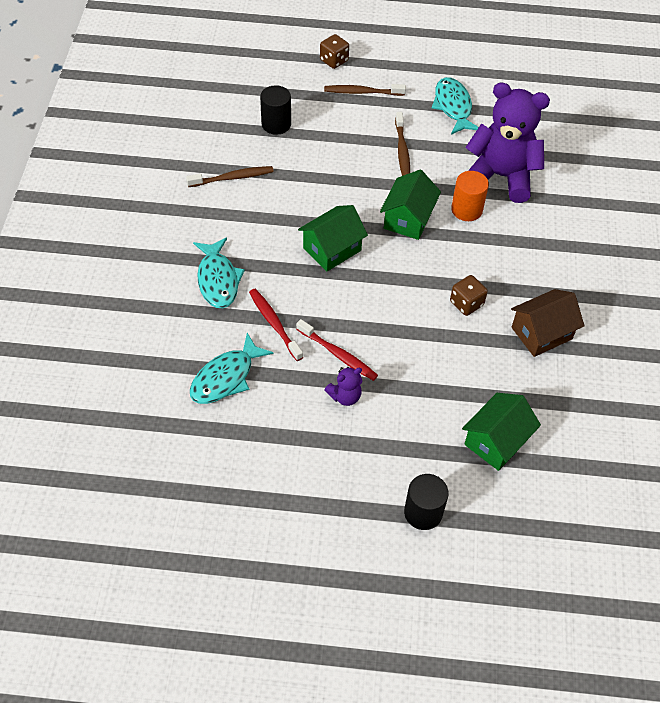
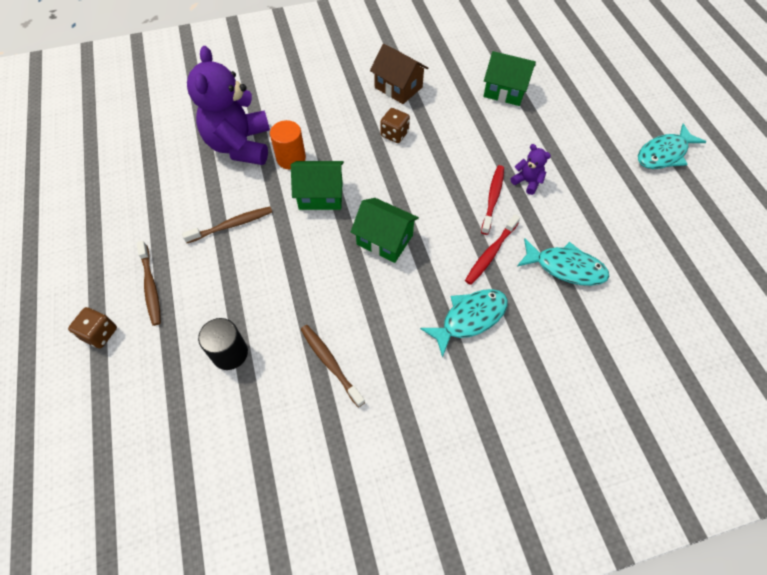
camera: 110 degrees left, 5 degrees up
black cylinder [404,474,449,530] -> none
turquoise fish [432,77,479,135] -> turquoise fish moved to [638,123,706,169]

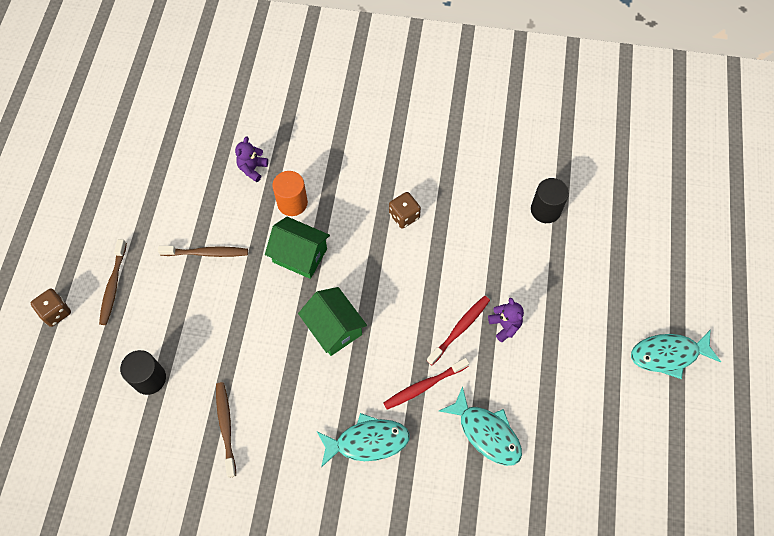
camera: 25 degrees right, 5 degrees up
purple teddy bear [187,46,270,165] -> purple teddy bear [235,137,268,182], size x0.42
brown house [370,44,428,104] -> none
green house [483,51,536,106] -> black cylinder [531,178,569,223]

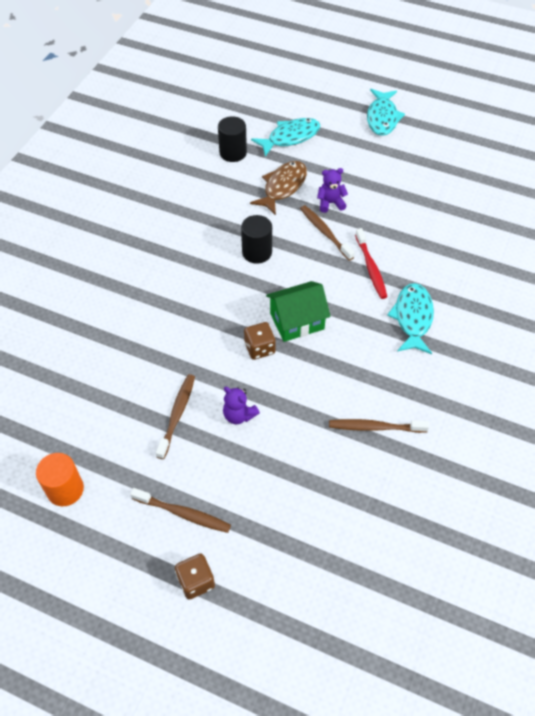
camera: 75 degrees left, 10 degrees down
black cylinder [120,350,166,395] -> black cylinder moved to [241,215,272,264]
purple teddy bear [235,137,268,182] -> purple teddy bear moved to [223,387,260,424]
green house [265,217,330,279] -> none
orange cylinder [272,171,308,216] -> orange cylinder moved to [36,453,84,506]
brown dice [389,192,421,229] -> brown dice moved to [244,322,276,360]
red toothbrush [427,296,490,365] -> brown toothbrush [300,205,355,261]
turquoise fish [439,386,522,466] -> turquoise fish moved to [251,118,320,157]
none -> brown fish [250,161,307,215]

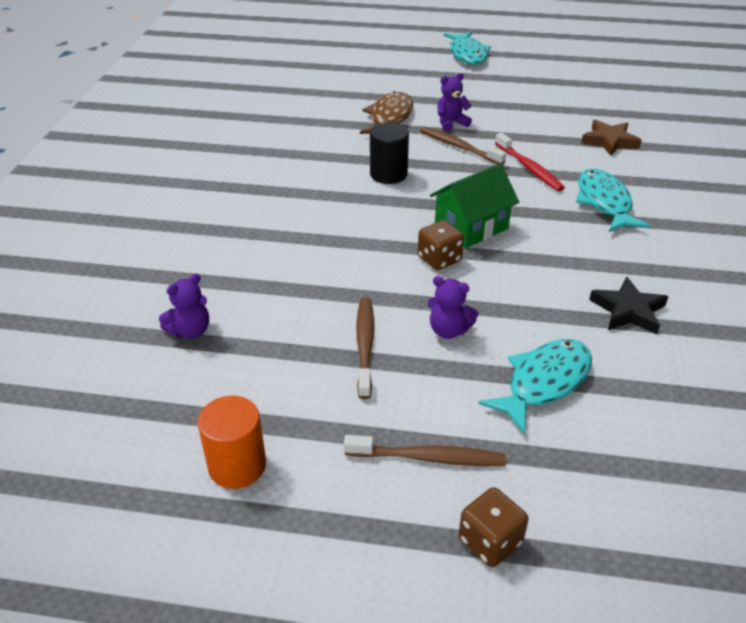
camera: 15 degrees left, 15 degrees down
black cylinder [218,116,247,162] -> none
turquoise fish [251,118,320,157] -> turquoise fish moved to [479,339,592,434]
brown toothbrush [329,419,429,433] -> black star [589,277,668,334]
none -> purple teddy bear [159,274,209,339]
none -> brown star [581,120,642,156]

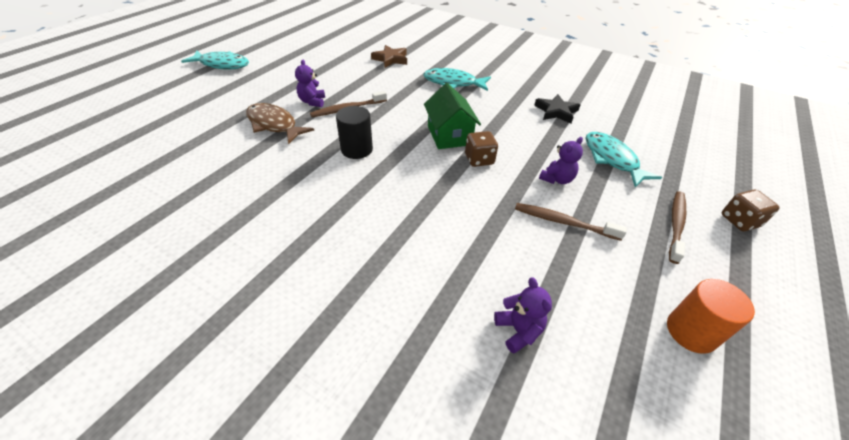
camera: 70 degrees left, 5 degrees up
red toothbrush [495,133,565,191] -> none

